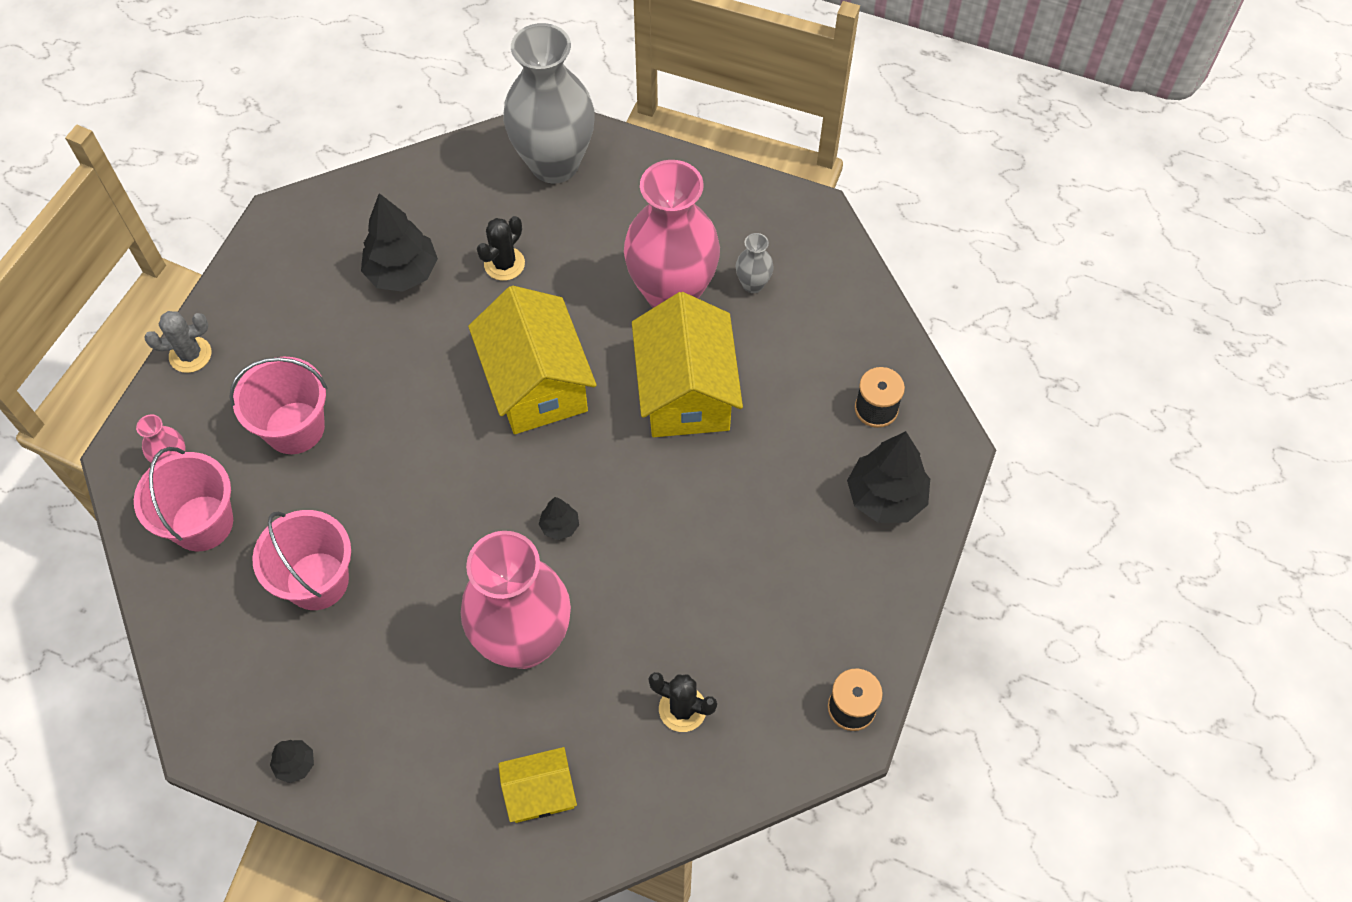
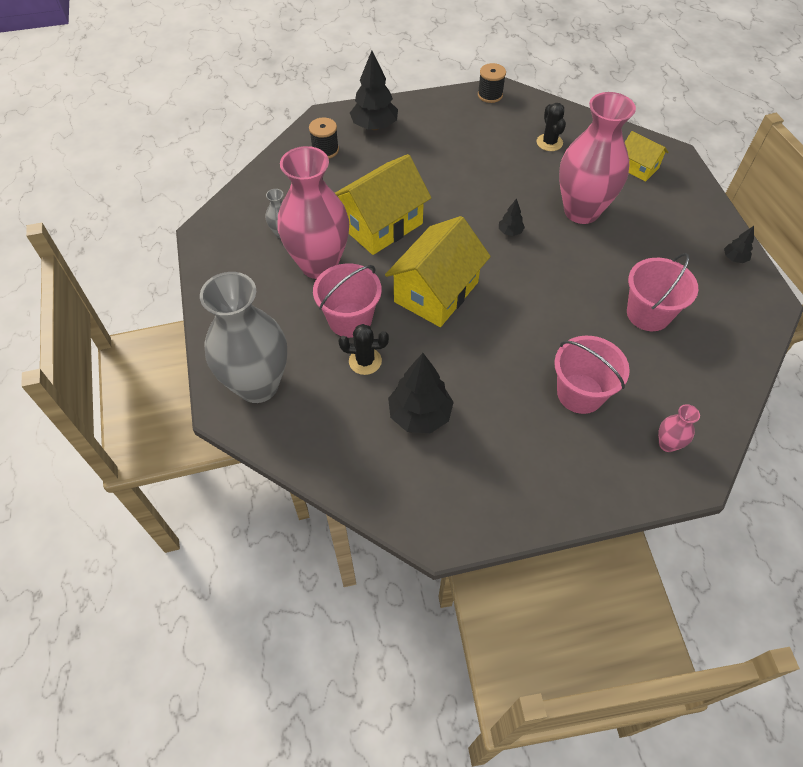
camera: 125 degrees left, 5 degrees down
pink bucket [134,447,233,551] -> pink bucket moved to [313,263,382,338]
grey cactus [144,311,211,373] -> none

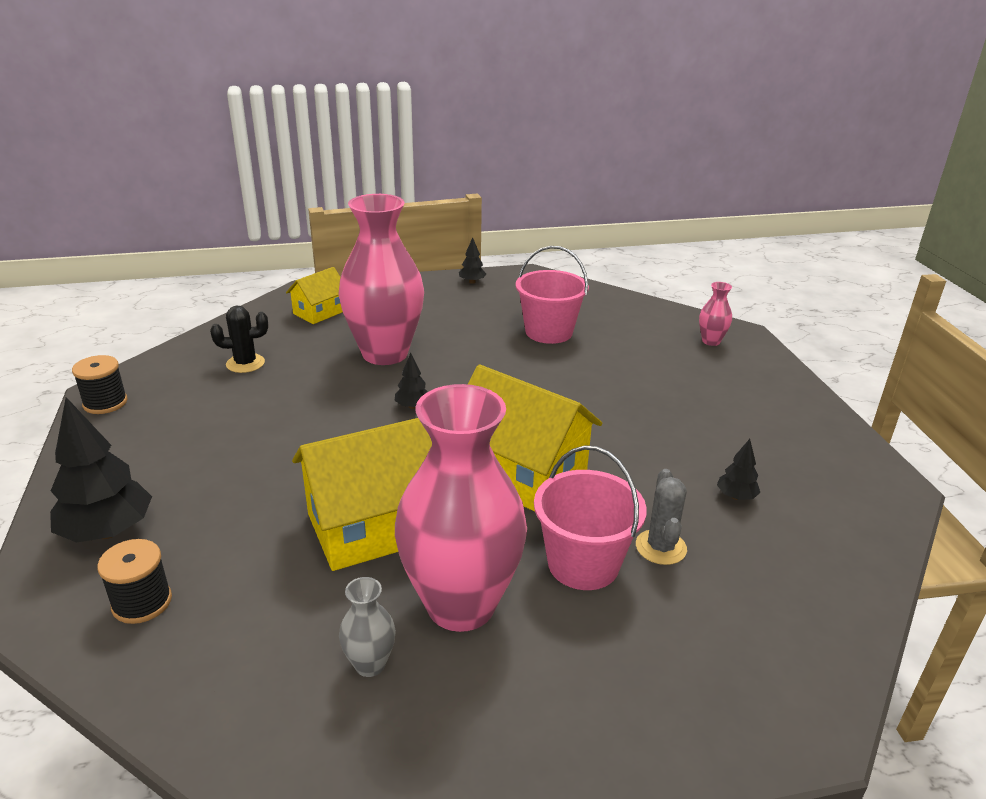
camera: 90 degrees left, 25 degrees down
grey vase [200,272,287,403] -> none
yellow house [335,154,431,255] -> yellow house turned 75 degrees counterclockwise [292,418,432,571]
black cactus [339,324,389,375] -> grey cactus [636,469,687,565]
black tree [388,353,454,433] -> black tree [717,439,760,500], size x0.48
pink bucket [554,336,630,414] -> none

